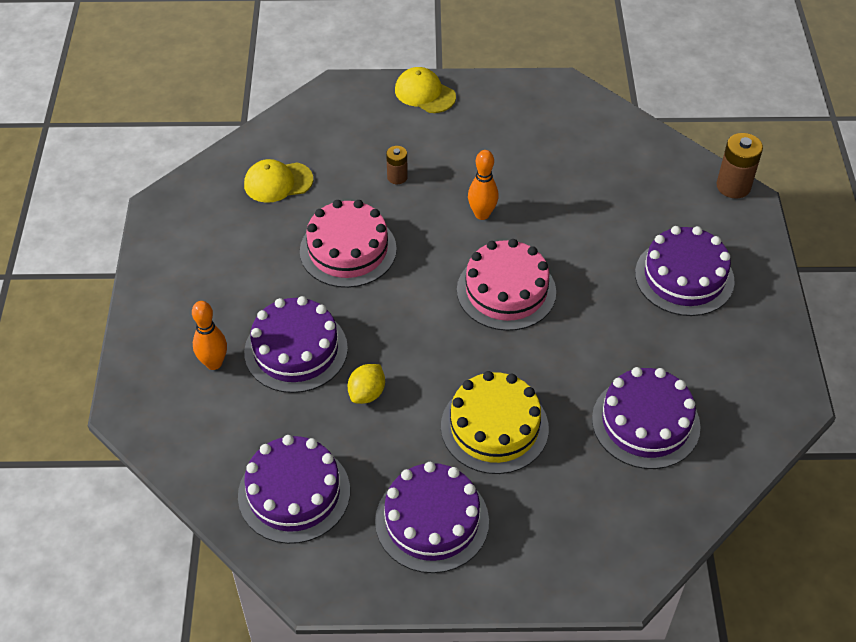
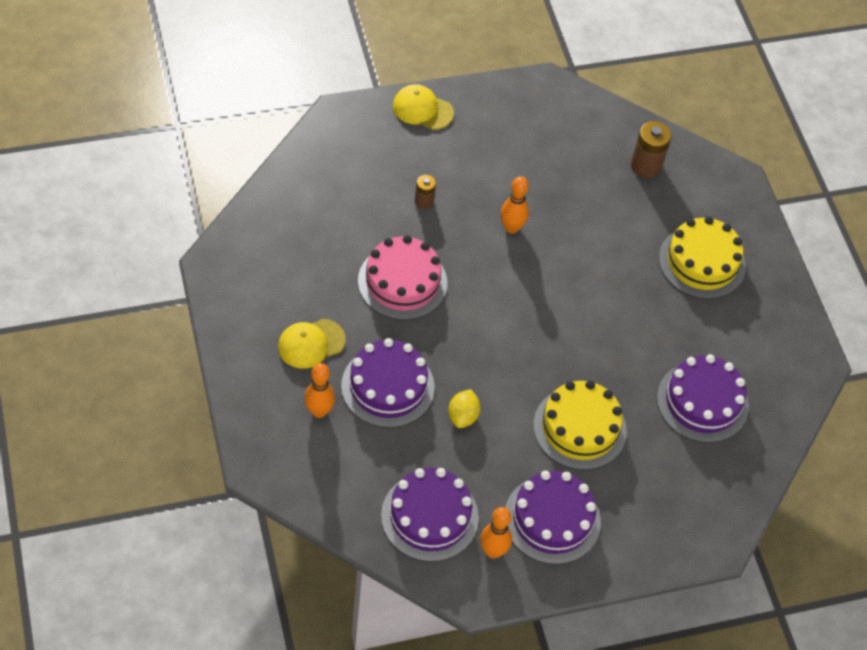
camera: 20 degrees left, 5 degrees up
yellow cap [244,159,313,203] -> yellow cap moved to [278,319,346,369]
pink cake [457,239,556,331] -> none
purple cake [635,226,735,316] -> yellow cake [659,216,746,299]
brown battery [717,133,763,199] -> brown battery moved to [631,121,672,178]
none -> orange bowling pin [480,507,512,559]

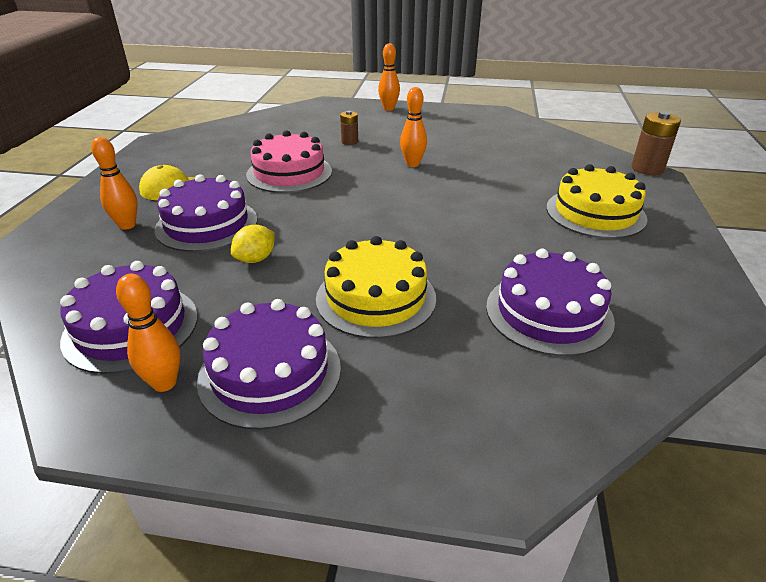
camera: 30 degrees right, 20 degrees down
yellow cap [393,84,454,130] -> orange bowling pin [378,43,400,111]
brown battery [631,121,672,178] -> brown battery moved to [631,111,681,175]

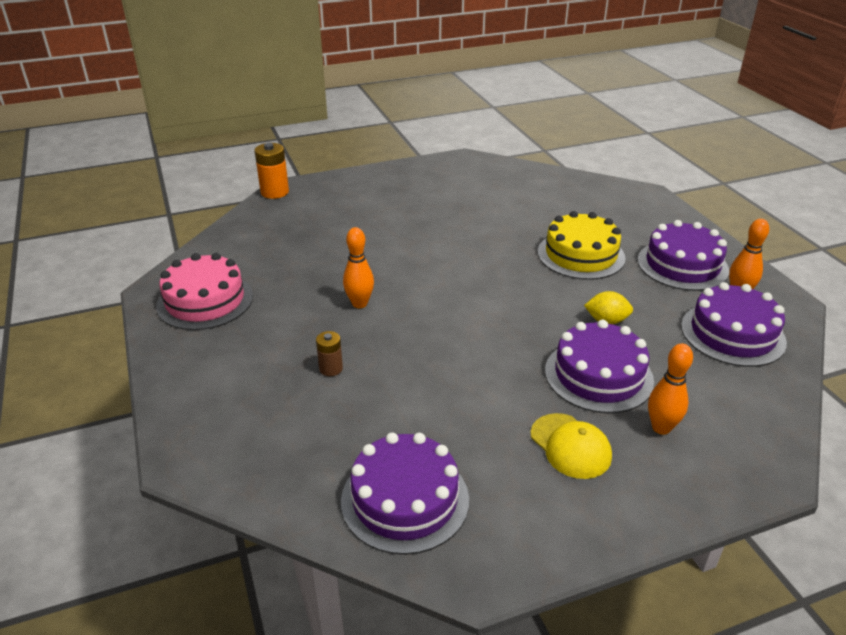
camera: 120 degrees left, 0 degrees up
pink cake [246,130,332,193] -> pink cake moved to [156,253,253,330]
orange bowling pin [378,43,400,111] -> none
purple cake [486,249,615,356] -> purple cake moved to [341,432,469,555]
yellow cake [546,164,648,239] -> none
brown battery [631,111,681,175] -> orange battery [254,143,289,199]

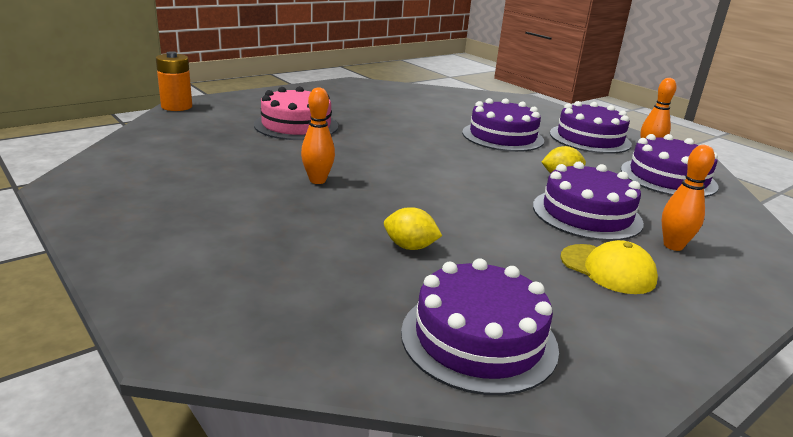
camera: 20 degrees left, 10 degrees down
pink cake [156,253,253,330] -> pink cake moved to [254,86,338,140]
brown battery [316,331,343,376] -> none
yellow cake [538,211,626,280] -> purple cake [462,98,544,152]
none -> yellow lemon [384,207,442,250]

